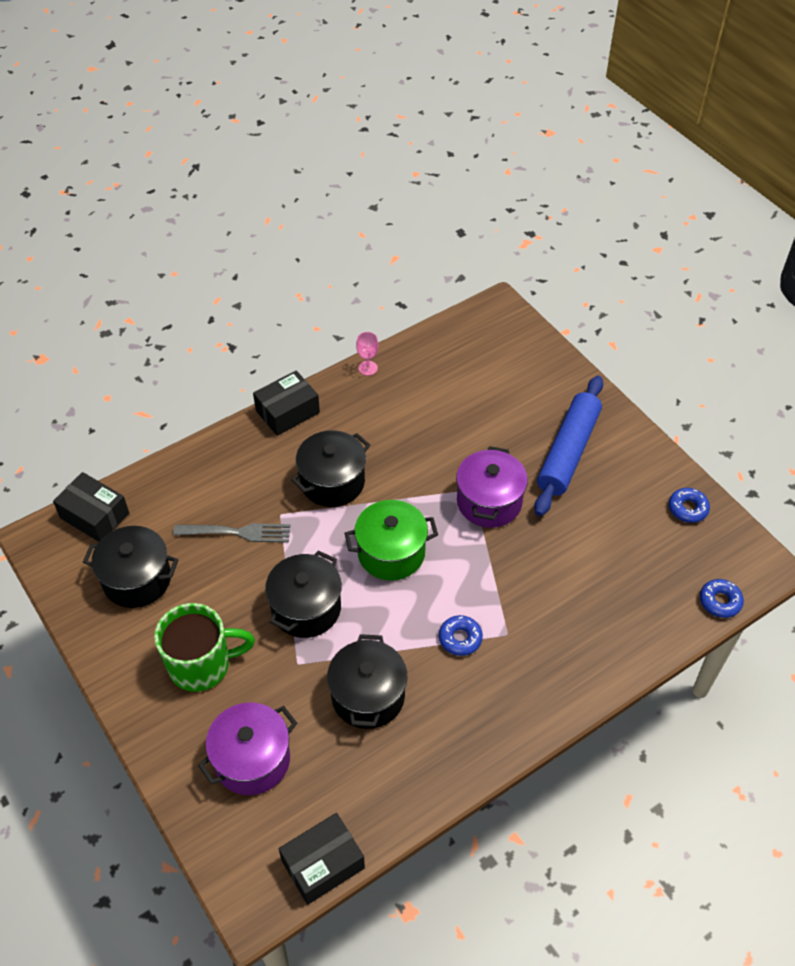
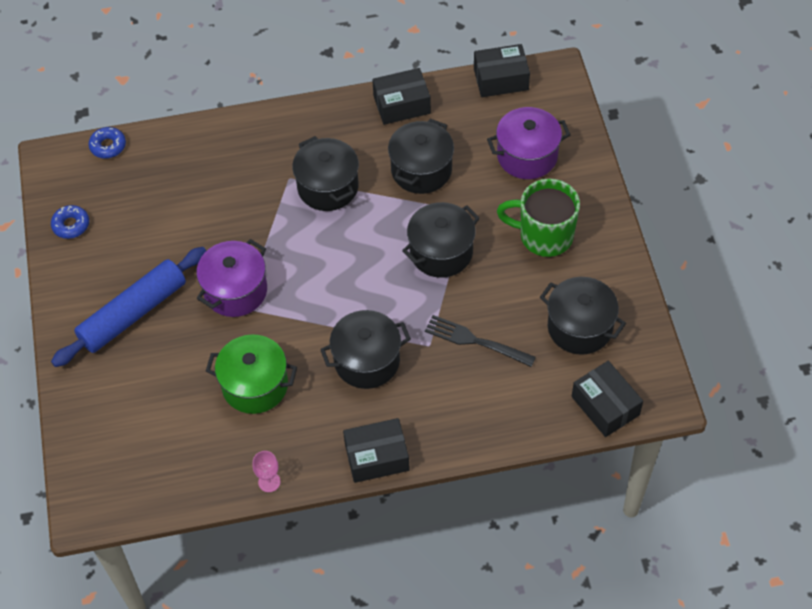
camera: 155 degrees left, 5 degrees up
grey fork [173,523,290,543] -> black fork [425,315,536,367]
green pot [344,500,438,581] -> green pot moved to [206,335,297,414]
blue donut [439,615,483,656] -> black pot [292,136,359,211]
none -> black box [372,68,431,125]

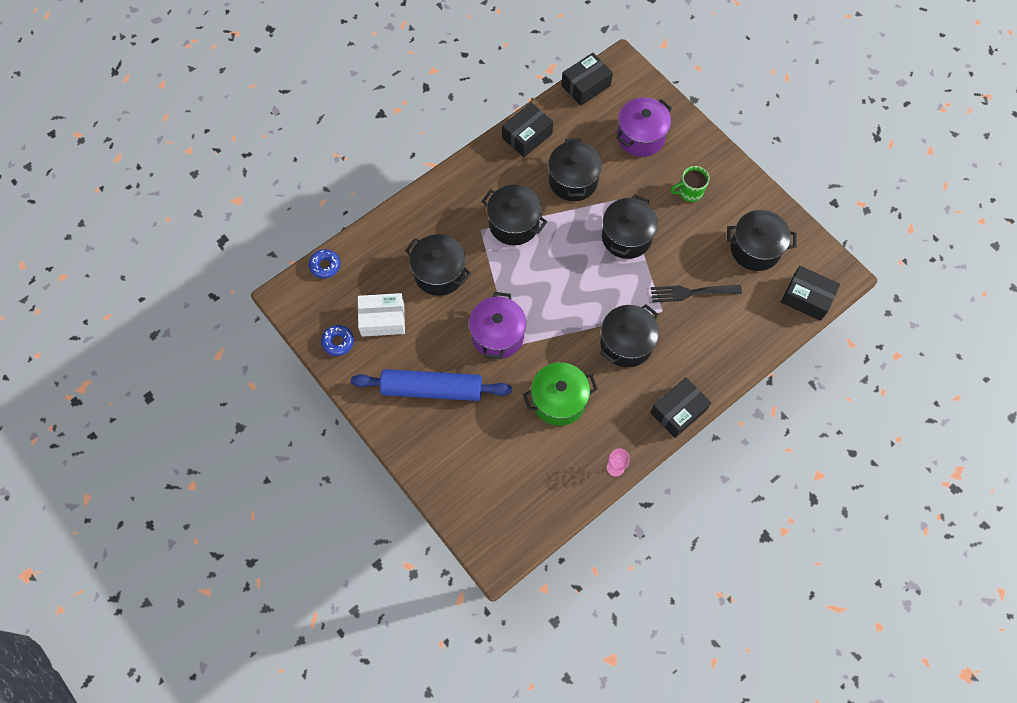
camera: 30 degrees left, 10 degrees up
blue rolling pin [51,247,206,367] -> blue rolling pin turned 75 degrees clockwise [351,369,512,401]
green mug [497,179,580,257] -> green mug [670,166,709,202], size x0.59
none -> white box [358,293,405,337]
none -> black pot [405,234,471,296]

